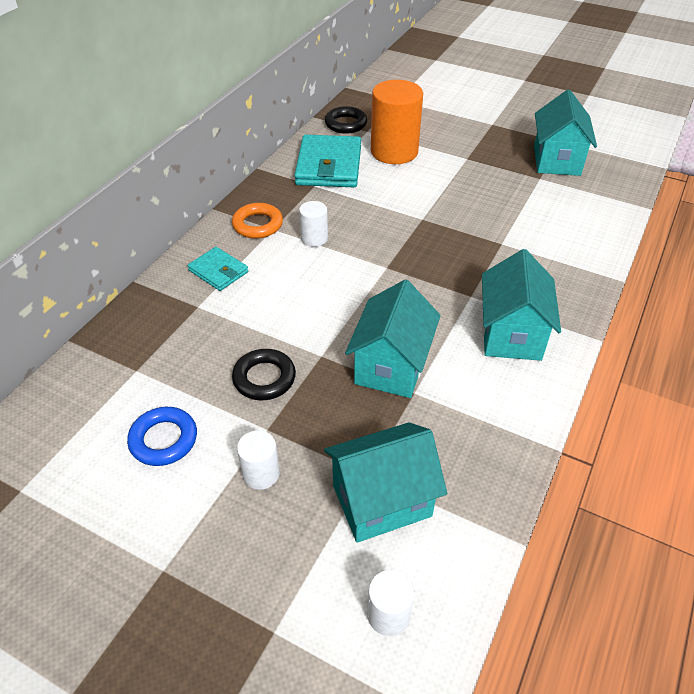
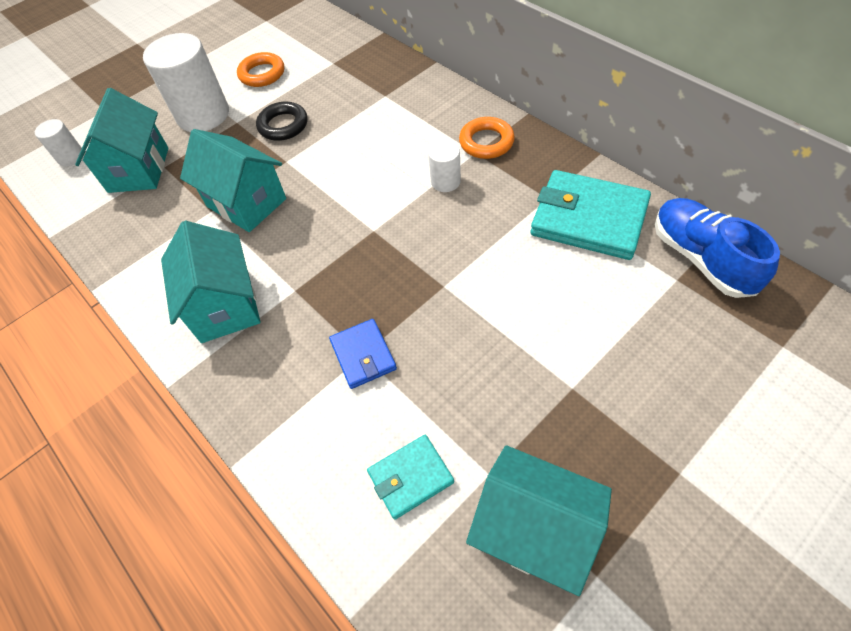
camera: 115 degrees right, 10 degrees up
blue ring [127,407,197,466] -> orange ring [237,52,284,87]
turquoise wallet [188,247,248,291] -> turquoise wallet moved to [367,435,454,520]
white cylinder [237,430,280,490] -> white cylinder [143,33,229,132], size x2.04
black ring [325,106,367,134] -> blue shoe [655,198,780,298]
orange cylinder [371,80,423,164] -> none
turquoise house [482,249,561,361] -> turquoise house turned 45 degrees clockwise [161,221,261,343]
none -> blue wallet [329,319,397,389]

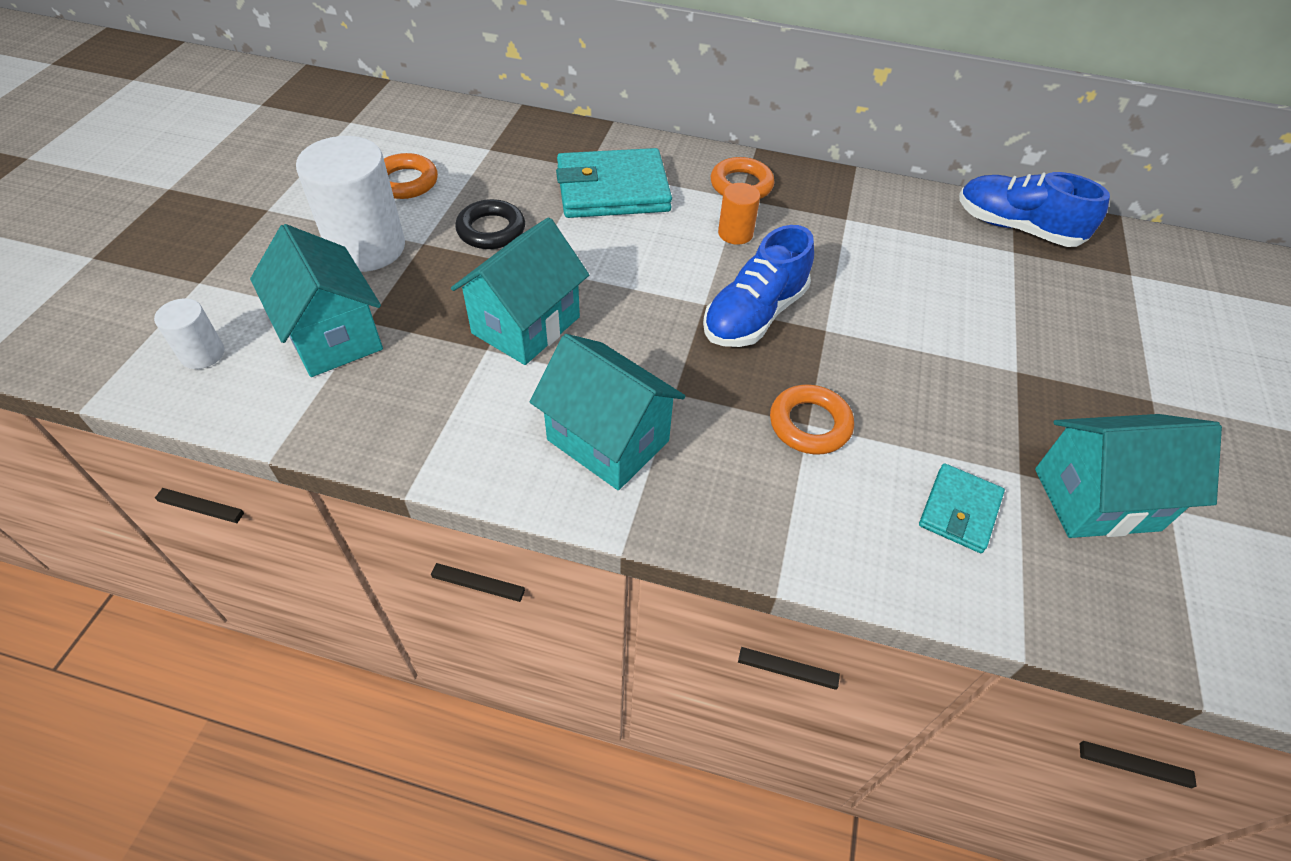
camera: 40 degrees left, 5 degrees down
turquoise house [180,129,286,232] -> turquoise house turned 60 degrees counterclockwise [451,217,589,365]
blue wallet [329,319,397,389] -> orange ring [770,385,854,454]
white cylinder [428,140,461,192] -> orange cylinder [718,183,760,245]
turquoise wallet [531,170,651,260] -> turquoise wallet moved to [556,148,672,218]
none -> blue shoe [703,225,814,347]

